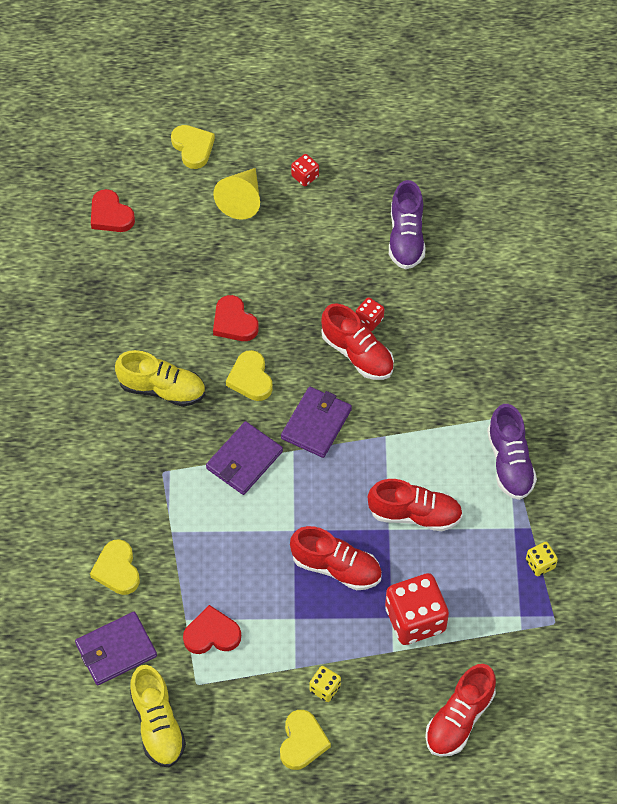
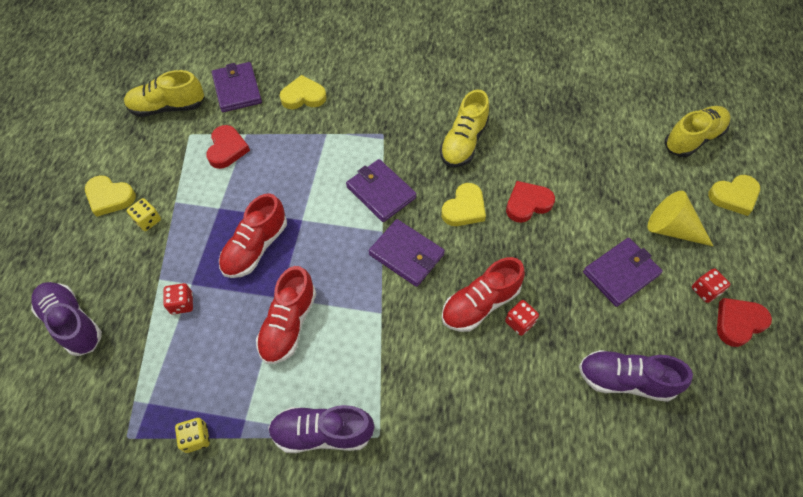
camera: 100 degrees right, 0 degrees up
red heart [91,189,135,232] -> red heart moved to [717,298,772,347]
yellow heart [226,350,273,401] -> yellow heart turned 135 degrees clockwise [441,183,486,226]
red dice [385,573,449,645] -> red dice [163,283,193,315], size x0.48
red shoe [425,664,496,757] -> purple shoe [31,282,102,356]
none -> purple wallet [583,238,663,307]
none -> yellow shoe [664,106,731,157]

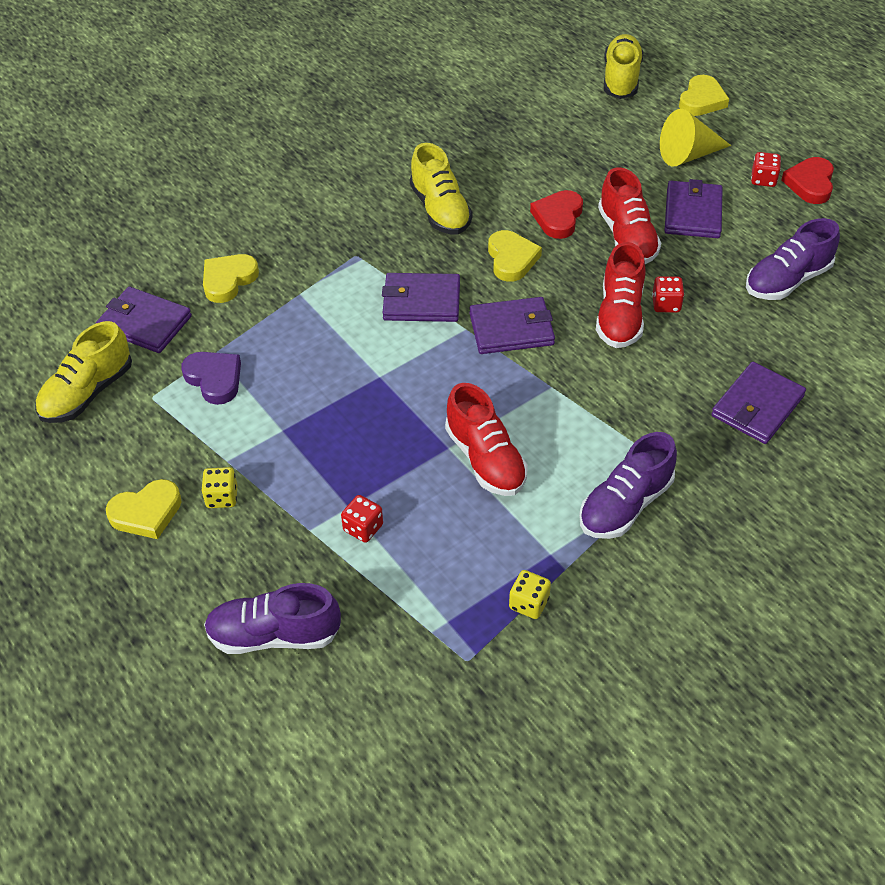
camera: 45 degrees left, 10 degrees down
red heart [206,125,250,169] -> purple heart [181,352,241,405]
red shoe [219,193,287,278] -> red shoe moved to [598,167,661,264]
none -> purple wallet [711,362,806,444]

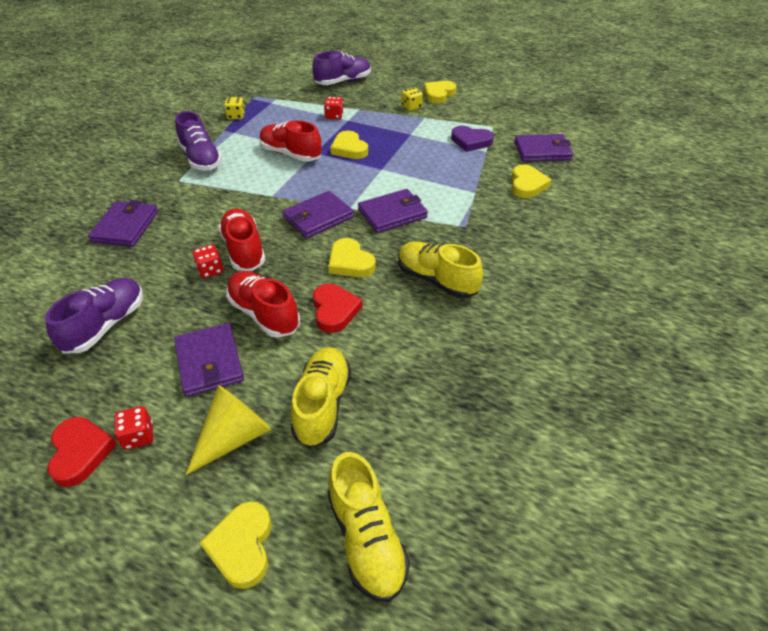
camera: 150 degrees right, 5 degrees down
yellow shoe [35,321,132,423] -> yellow shoe moved to [291,347,351,448]
purple shoe [579,432,677,539] -> purple shoe turned 135 degrees clockwise [175,111,222,171]
none -> yellow heart [330,131,368,159]

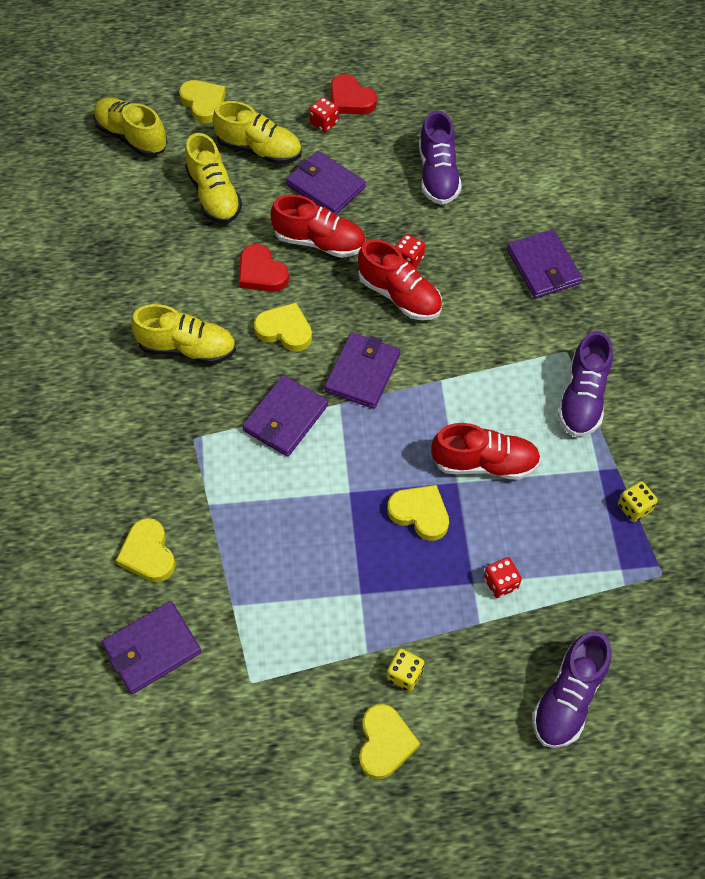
camera: 150 degrees right, 15 degrees up
purple shoe [175,111,222,171] -> purple shoe turned 105 degrees counterclockwise [558,331,613,437]
yellow cone [186,385,271,475] -> yellow shoe [213,101,302,164]
purple heart [451,126,494,152] -> none

